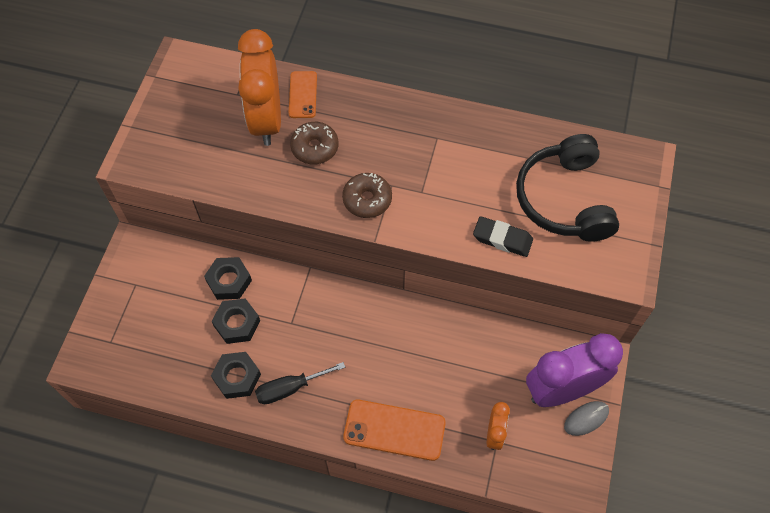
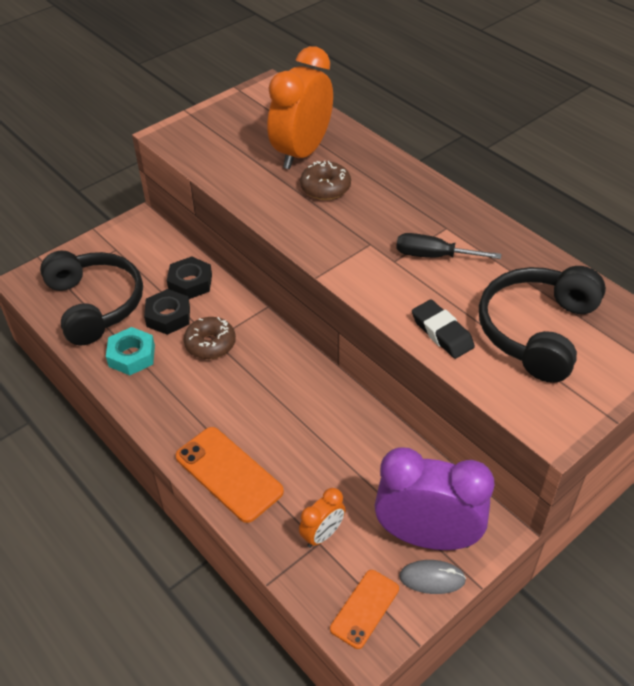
camera: 35 degrees right, 15 degrees down
black nut [211,352,261,399] -> turquoise nut [106,327,155,375]
black screwdriver [255,362,345,404] -> black screwdriver moved to [396,233,501,259]
orange phone [289,71,317,118] -> orange phone moved to [330,570,399,649]
brown donut [342,173,392,218] -> brown donut moved to [184,317,236,359]
none -> black headphones [40,251,143,345]

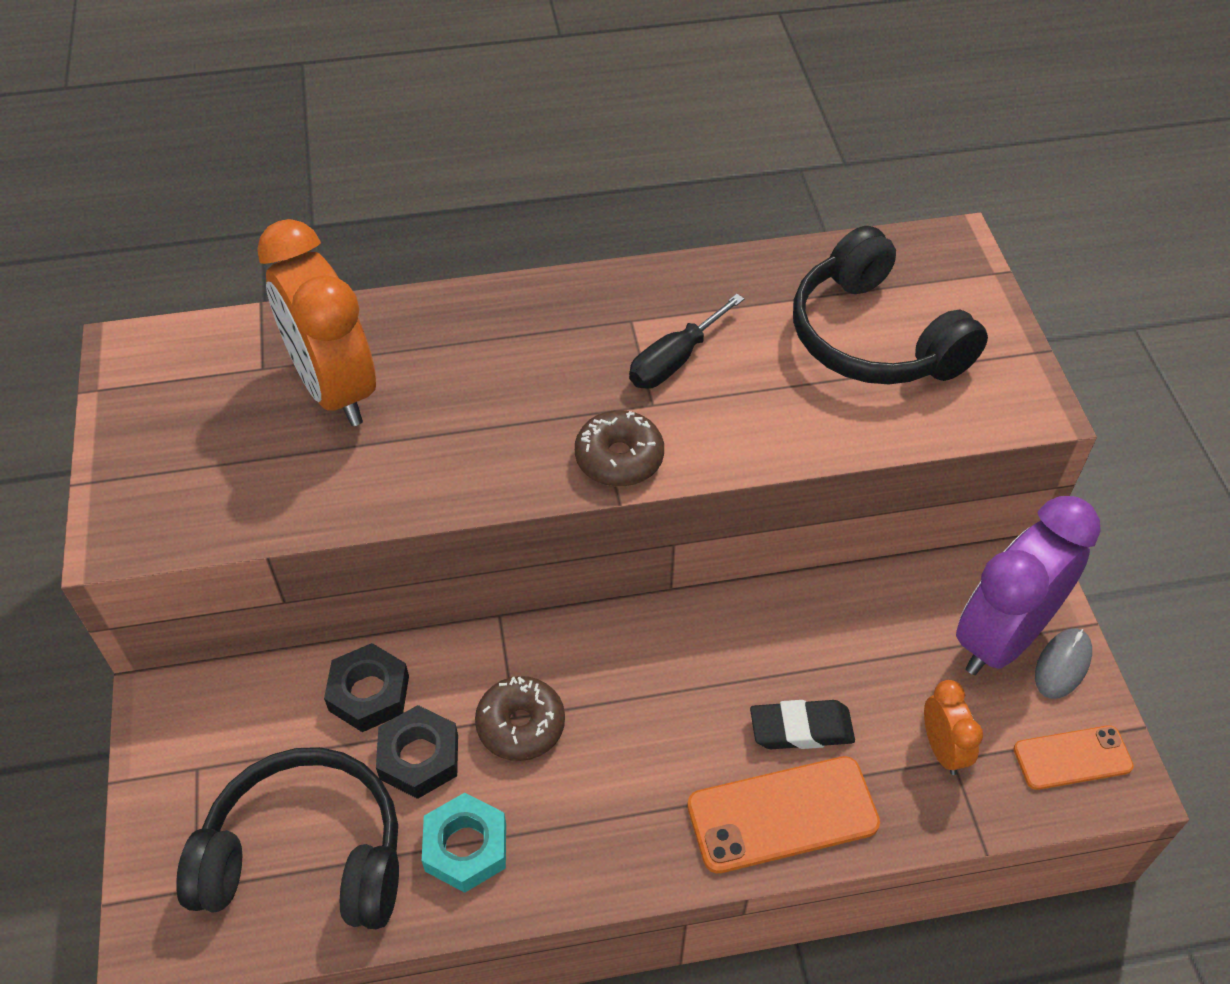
camera: 60 degrees left, 5 degrees up
brown donut [300,161,351,200] -> brown donut moved to [575,410,664,487]
orange phone [330,570,399,649] -> orange phone turned 75 degrees counterclockwise [1014,725,1134,790]
black eraser [412,300,475,359] -> black eraser moved to [750,700,855,749]

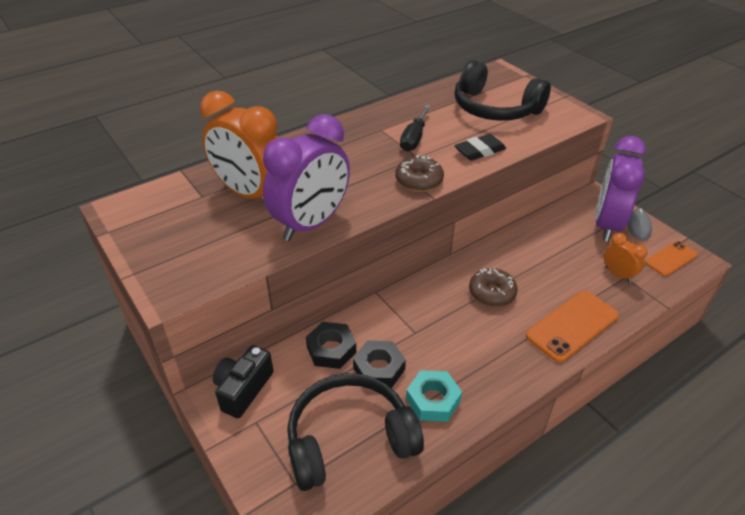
camera: 25 degrees left, 10 degrees down
brown donut [475,676,565,761] -> brown donut moved to [469,268,518,307]
black eraser [750,700,855,749] -> black eraser moved to [454,134,506,161]
none -> black camera [213,345,273,418]
none -> purple clock [263,114,350,241]

